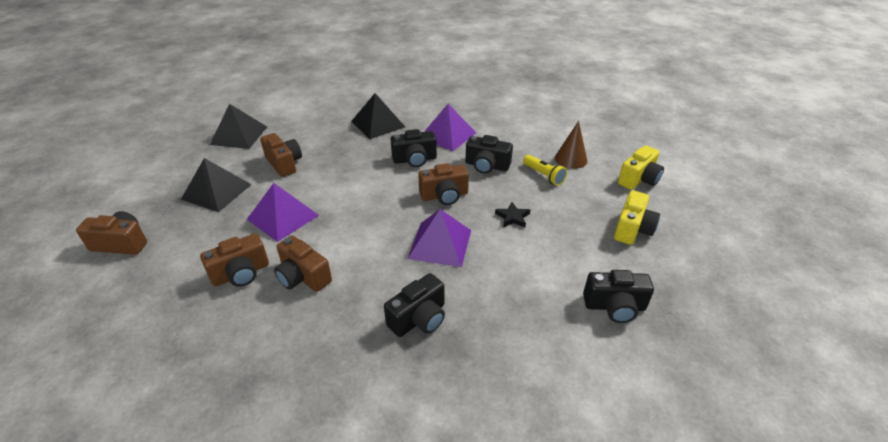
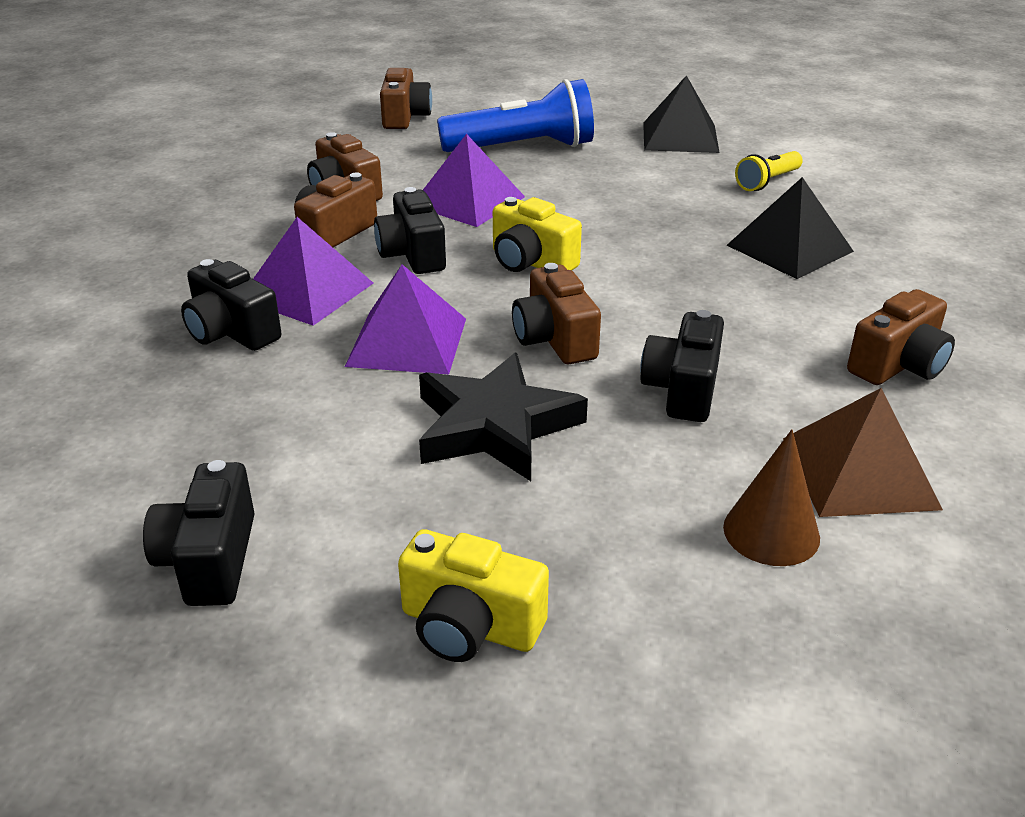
camera: 85 degrees right, 5 degrees down
black pyramid [181,158,252,212] -> blue flashlight [437,79,594,152]
brown camera [260,133,302,177] -> brown camera moved to [847,289,955,385]
black camera [391,129,437,167] -> black camera moved to [374,187,446,274]
purple pyramid [424,104,476,151] -> purple pyramid moved to [253,217,373,326]
black star [495,202,530,228] -> black star [419,353,588,481], size x2.20
yellow flashlight [523,155,567,186] -> yellow flashlight moved to [735,151,803,191]
yellow camera [618,146,664,190] -> yellow camera moved to [493,197,582,272]
none -> brown pyramid [783,388,943,517]

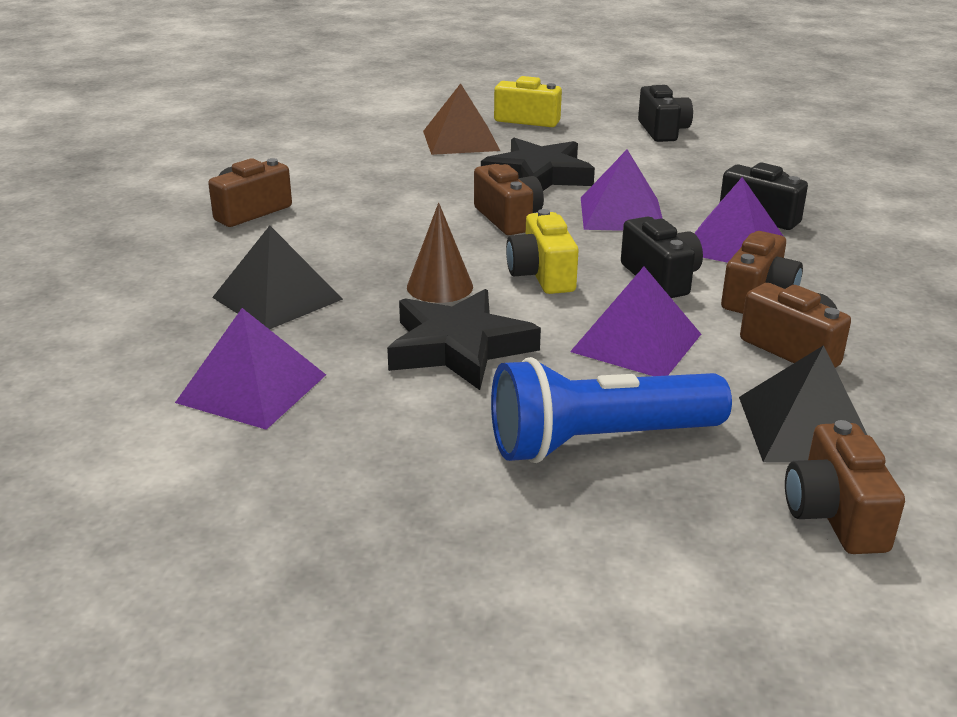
camera: 175 degrees right, 5 degrees down
yellow camera [493,197,582,272] -> yellow camera turned 135 degrees counterclockwise [506,209,579,294]
black camera [640,310,724,422] -> none
black pyramid [643,75,720,153] -> black pyramid moved to [739,345,867,463]
brown cone [723,429,820,566] -> brown cone moved to [407,203,473,303]
yellow flashlight [735,151,803,191] -> purple pyramid [175,308,326,430]
brown pyramid [783,388,943,517] -> brown pyramid moved to [423,83,500,155]
none -> black star [387,289,541,390]

